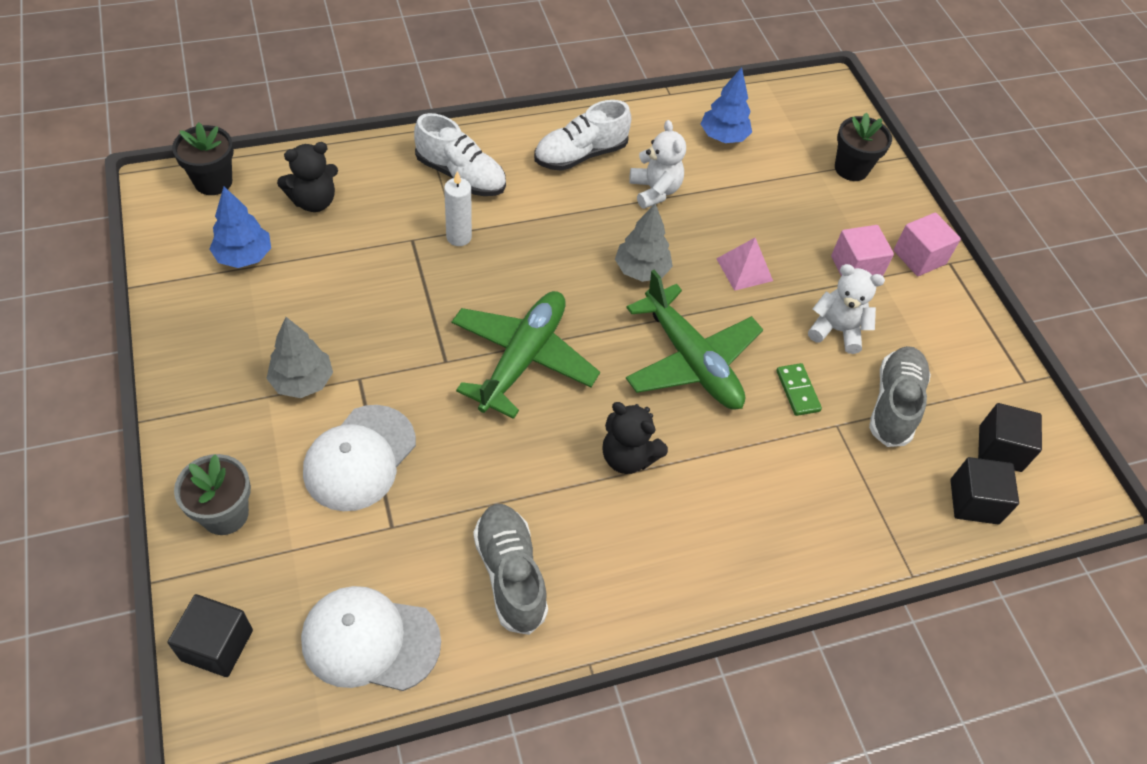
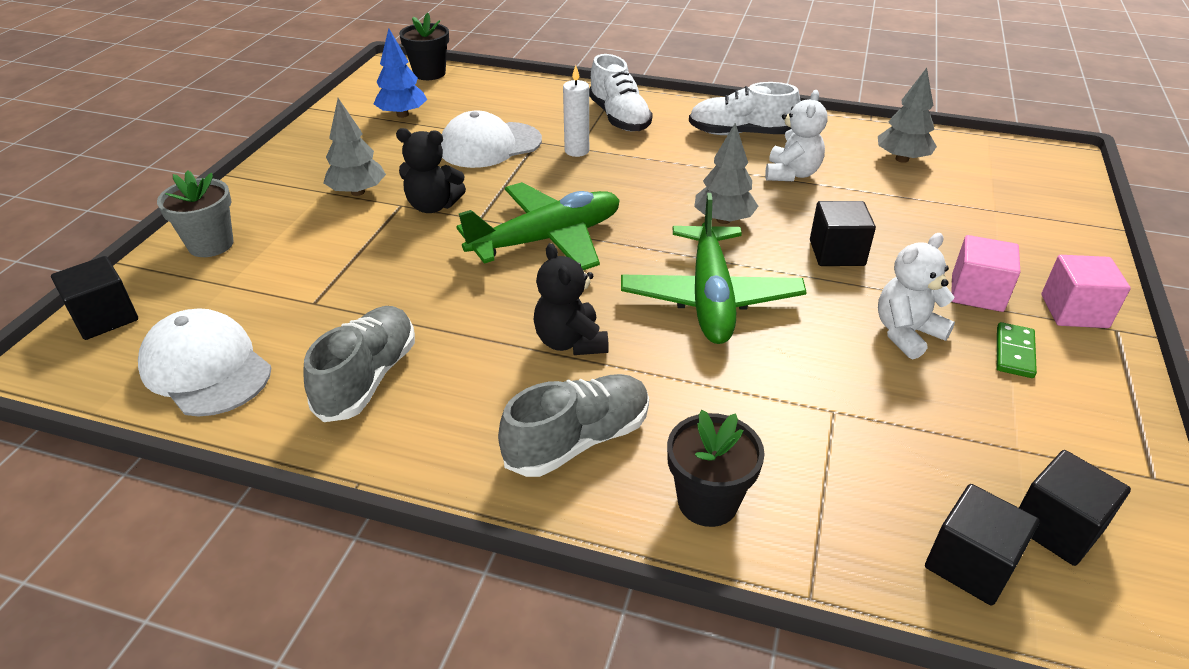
camera: 40 degrees right, 15 degrees down
black teddy bear [277,142,338,212] -> black teddy bear moved to [396,128,466,213]
white cap [303,405,416,511] -> white cap moved to [441,111,542,168]
blue tree [701,67,752,143] -> grey tree [878,68,937,163]
pink pyramid [716,238,773,291] -> black cube [810,201,876,266]
green domino [776,363,822,416] -> green domino moved to [997,322,1037,378]
white teddy bear [808,264,885,354] -> white teddy bear turned 90 degrees counterclockwise [878,233,955,359]
black flower pot [835,112,892,181] -> black flower pot moved to [667,410,765,527]
grey shoe [869,346,931,447] -> grey shoe moved to [498,374,649,477]

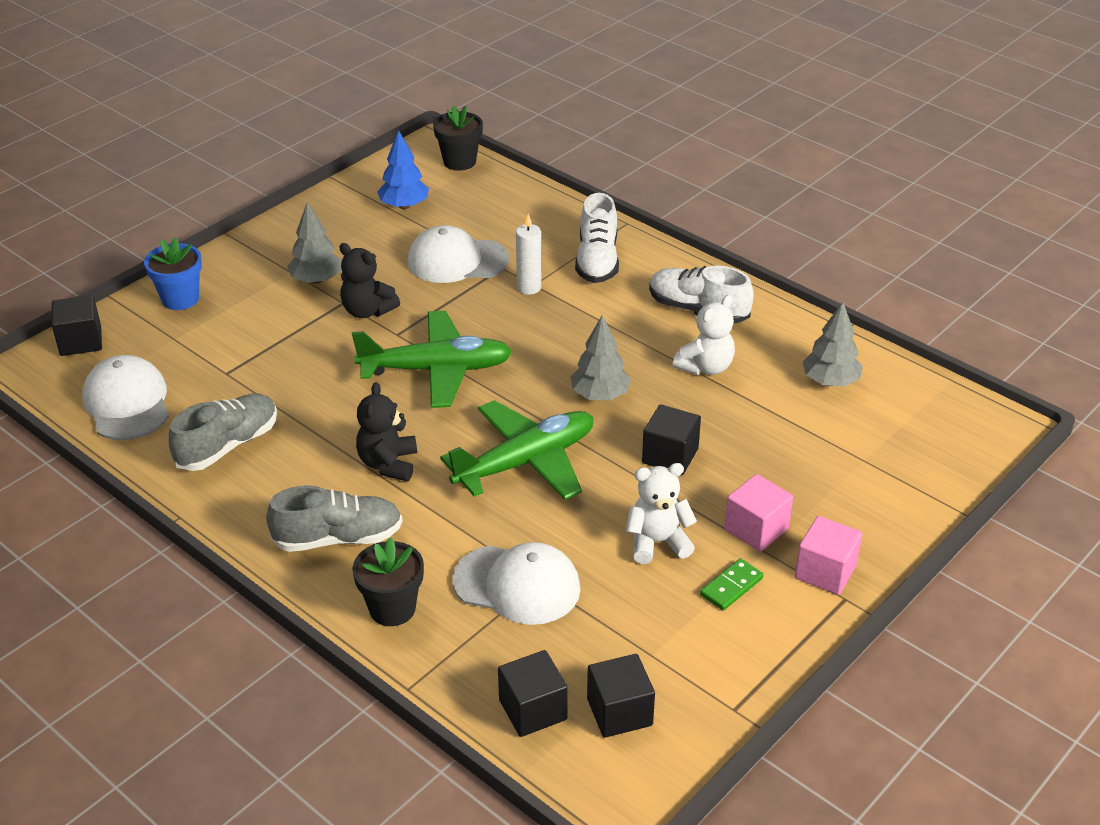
camera: 25 degrees right, 0 degrees up
grey flower pot [157,170,234,257] -> blue flower pot [144,237,202,310]
green plane [621,193,807,344] -> green plane turned 150 degrees counterclockwise [440,400,594,500]
none -> white cap [452,542,581,625]

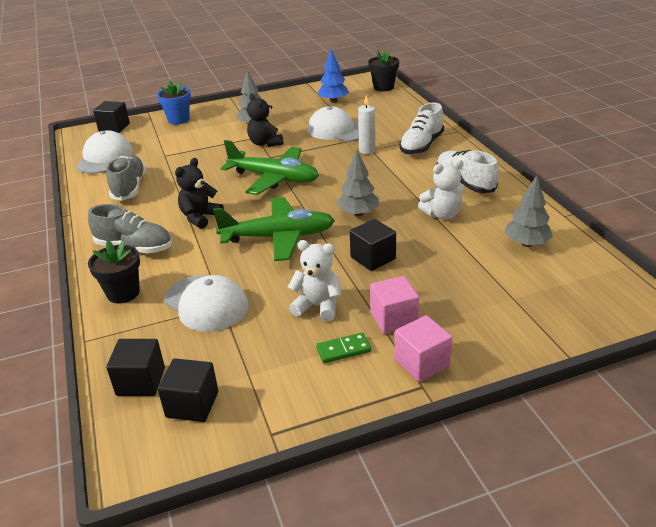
camera: 30 degrees right, 5 degrees down
grey shoe [169,394,277,471] -> grey shoe turned 75 degrees counterclockwise [106,155,146,201]

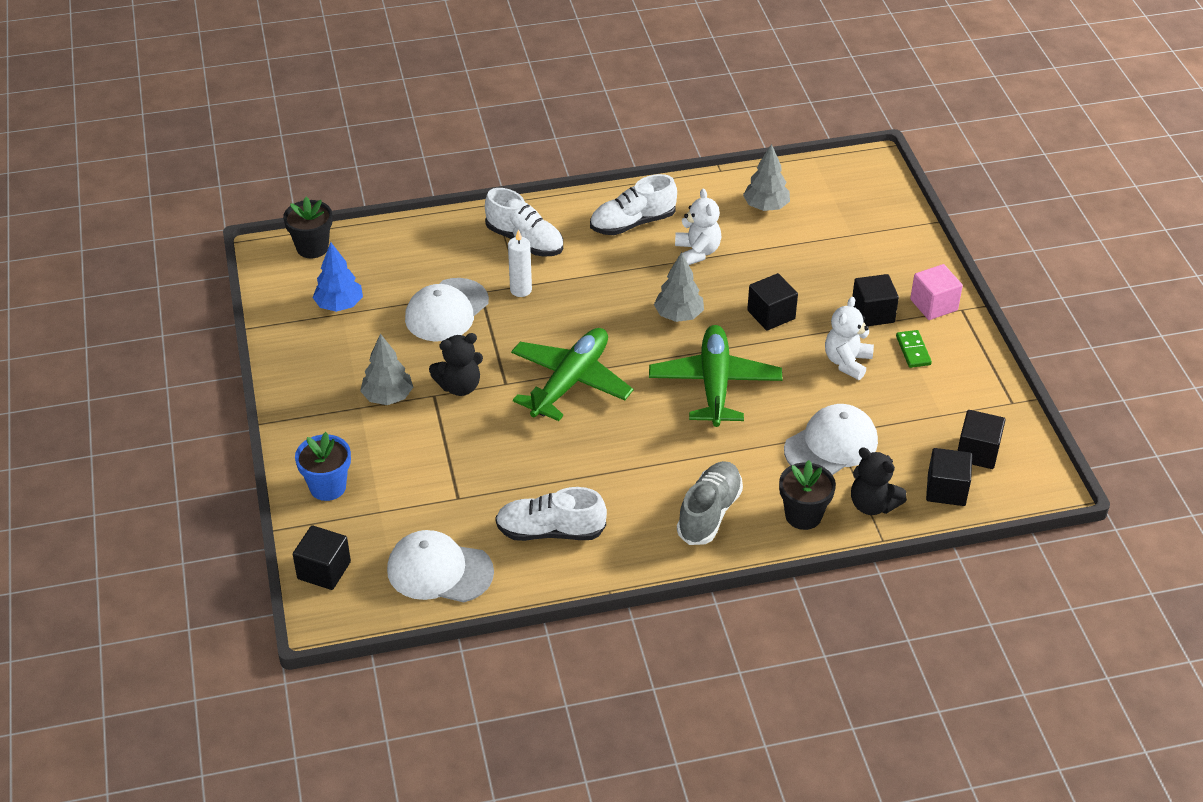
camera: 85 degrees left, 10 degrees up
grey shoe [106,155,146,201] -> white shoe [495,487,607,541]
black teddy bear [175,158,224,229] -> black teddy bear moved to [851,447,907,515]
pink cube [370,276,419,334] -> black cube [852,274,899,326]

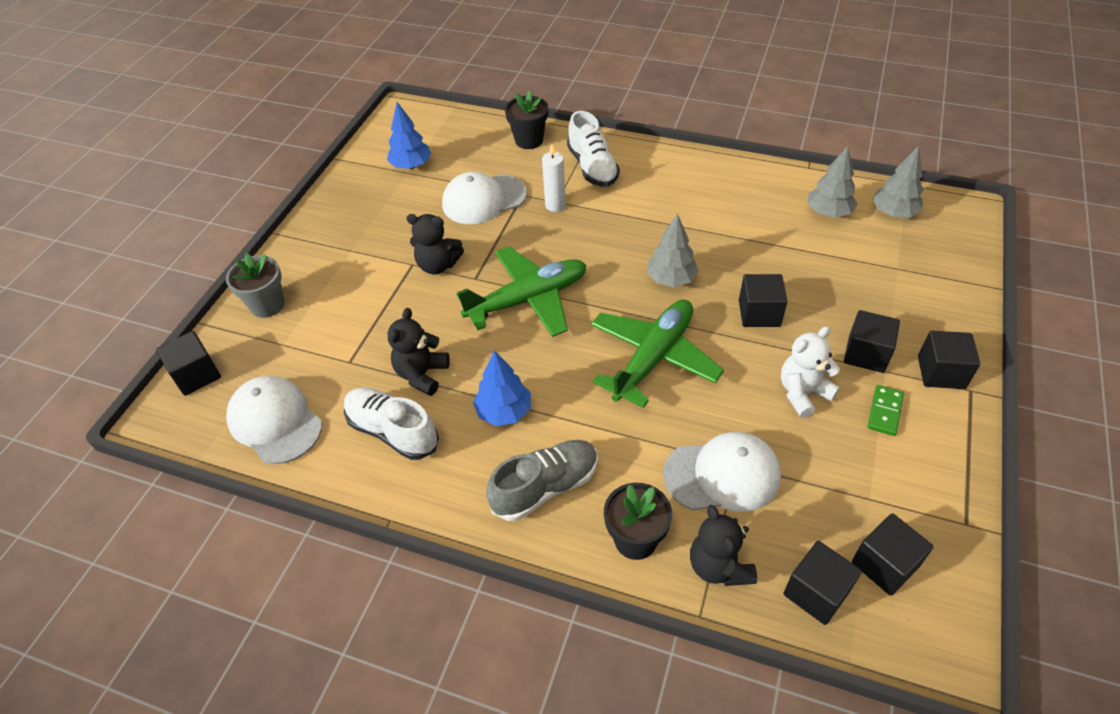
camera: 35 degrees right, 5 degrees up
black flower pot [283,197,332,258] -> black flower pot moved to [505,91,548,149]
blue flower pot [295,432,351,501] -> grey flower pot [226,253,284,318]
grey tree [360,333,413,405] -> grey tree moved to [873,146,923,218]
white shoe [590,174,677,235] -> none
white teddy bear [675,189,721,265] -> none
pink cube [910,264,963,320] -> black cube [918,331,980,389]
none -> black teddy bear [388,308,450,396]
none -> blue tree [473,350,531,426]

